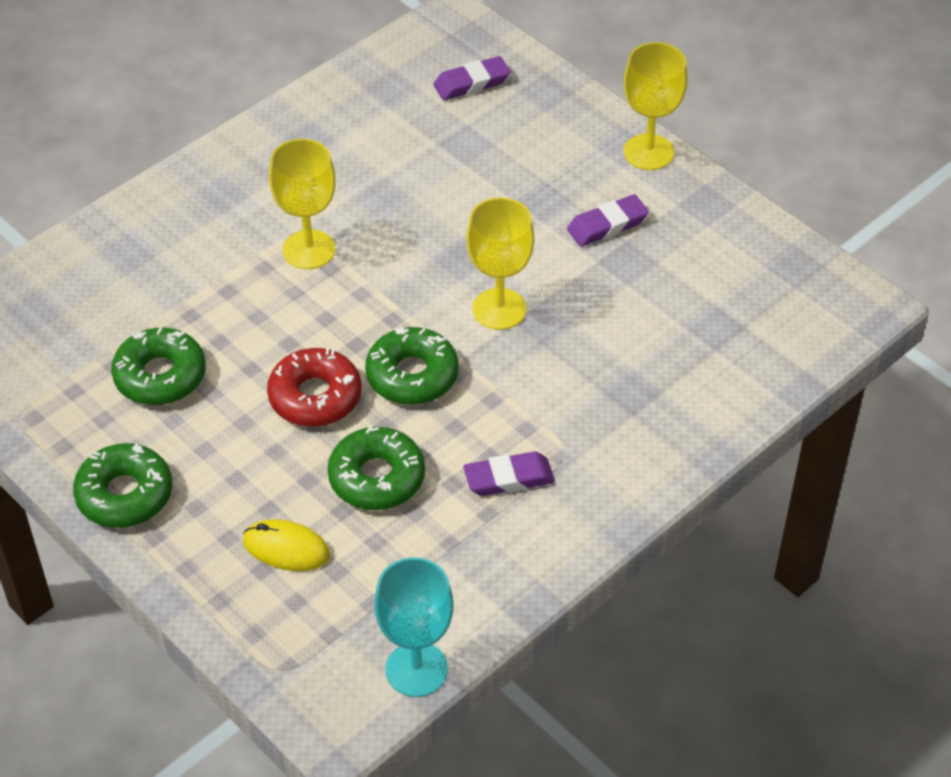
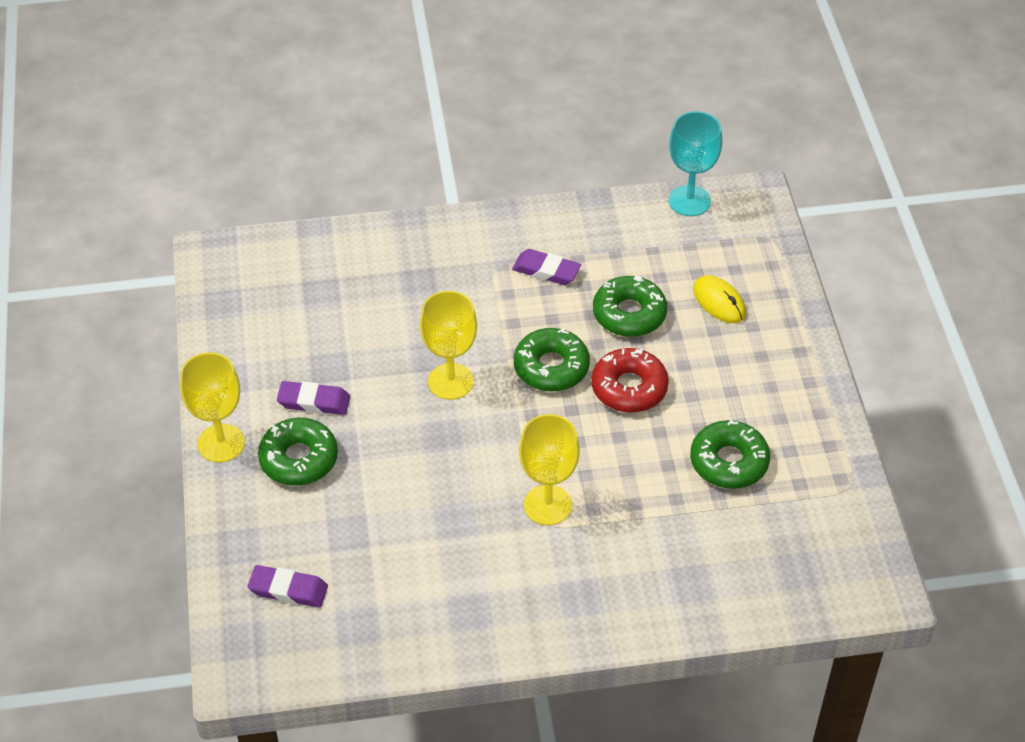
camera: 145 degrees left, 0 degrees up
green donut [73,443,172,528] -> green donut moved to [258,418,338,486]

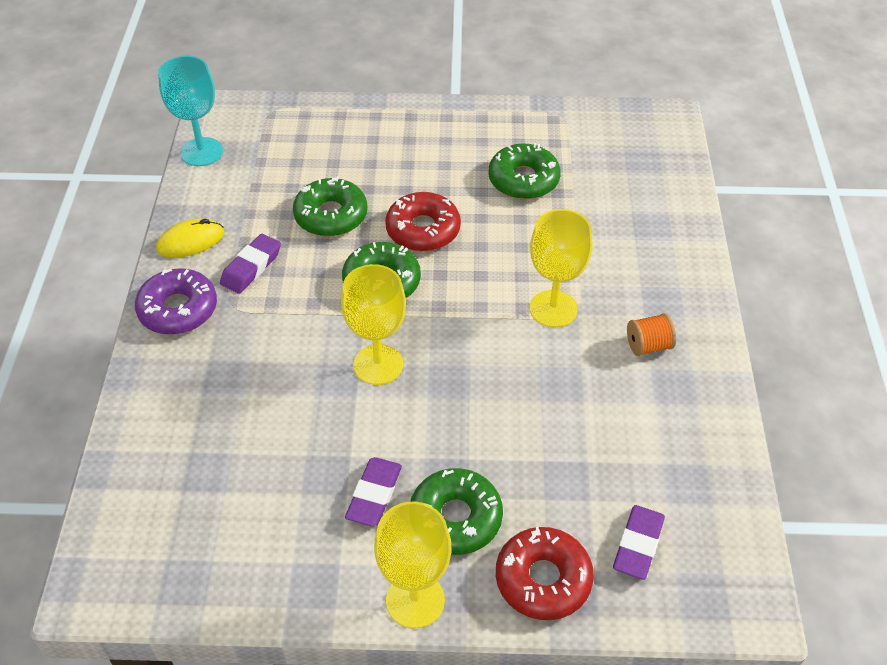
camera: 80 degrees left, 0 degrees up
yellow mouse [693,275,746,323] -> yellow mouse moved to [156,218,224,258]
none -> purple donut [135,268,217,335]
none -> red donut [496,527,594,620]
none -> orange spool [627,313,676,356]

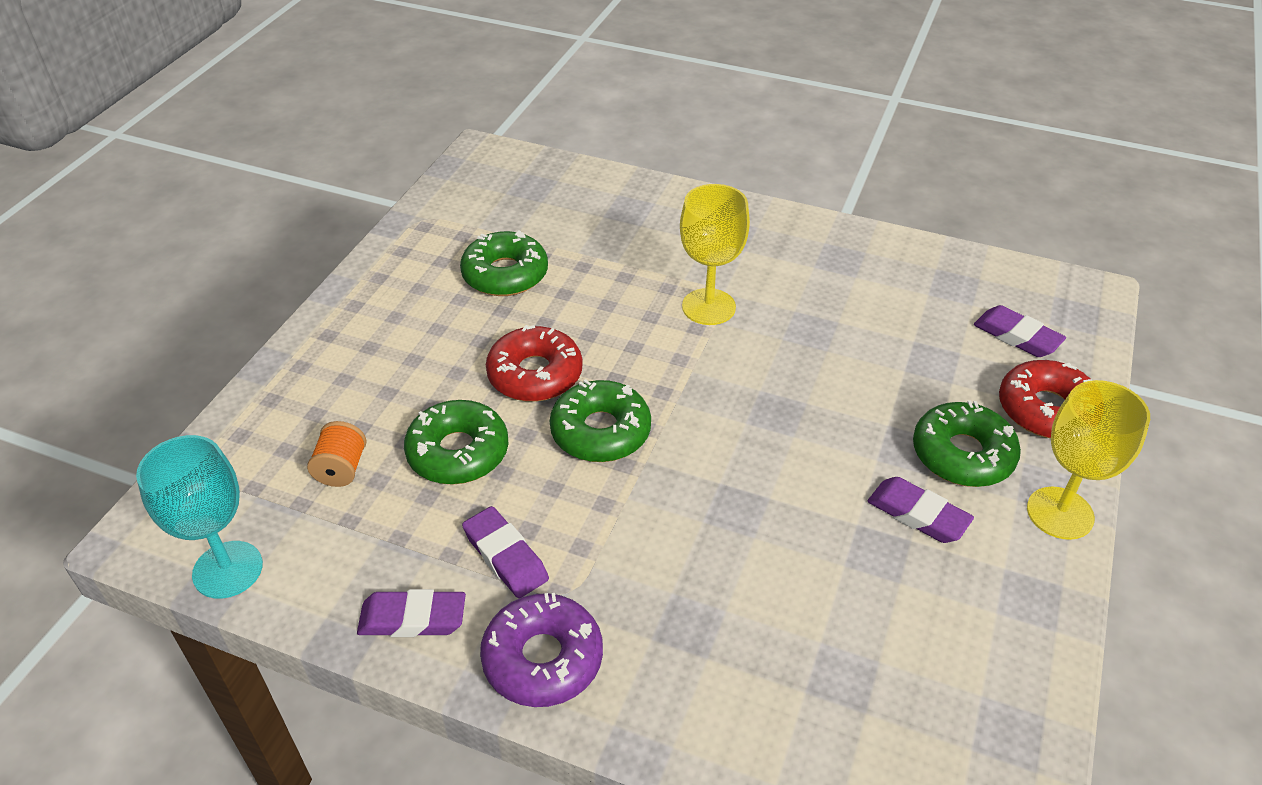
camera: 70 degrees left, 5 degrees down
yellow mouse [156,218,224,258] -> purple eraser [357,589,466,637]
yellow goblet [341,264,406,385] -> none
orange spool [627,313,676,356] -> orange spool moved to [307,421,366,487]

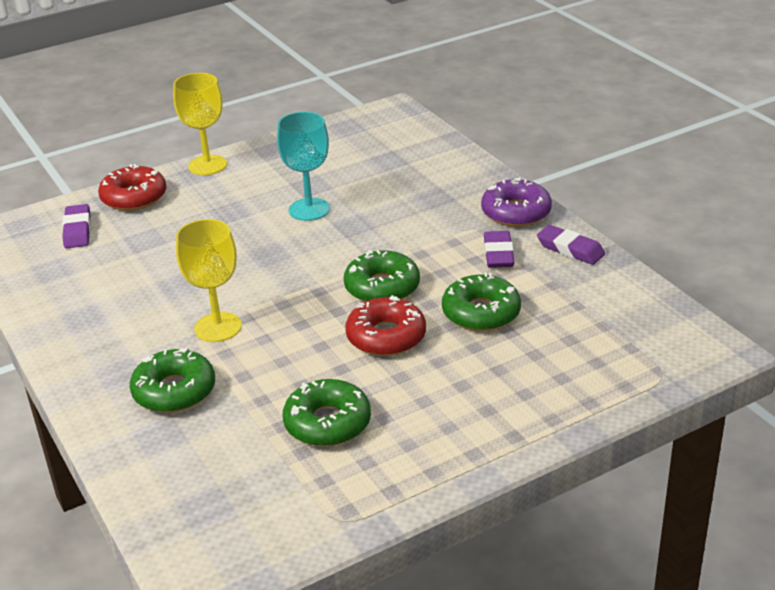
camera: 140 degrees left, 10 degrees down
turquoise goblet [136,435,263,599] -> turquoise goblet moved to [277,112,330,221]
orange spool [307,421,366,487] -> none
purple eraser [868,477,974,543] -> none
green donut [913,400,1021,487] -> green donut moved to [130,347,215,413]

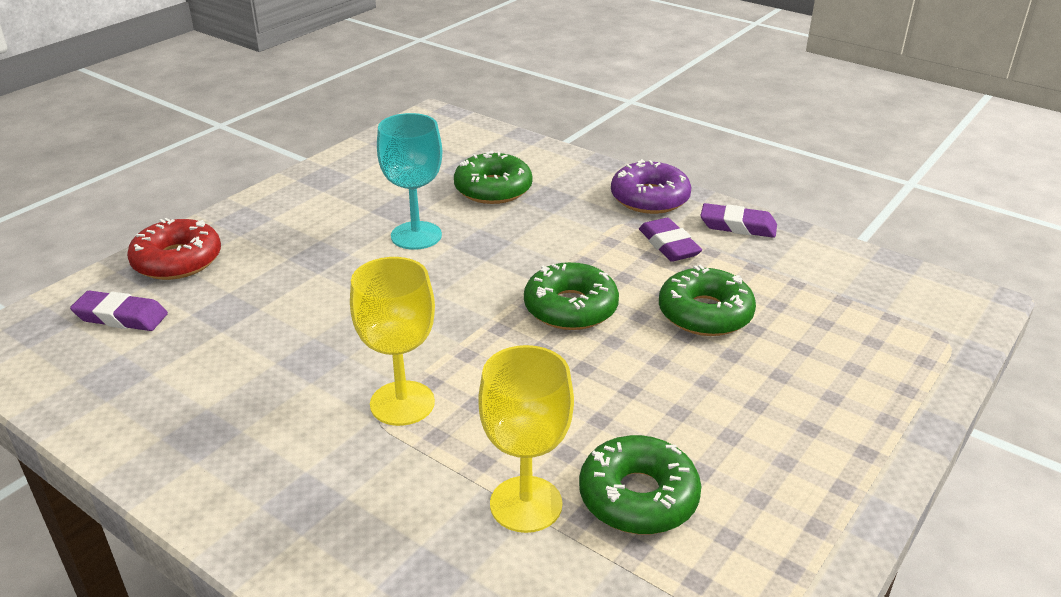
camera: 25 degrees left, 0 degrees up
purple eraser [62,204,91,248] -> purple eraser turned 45 degrees counterclockwise [70,290,168,331]
green donut [130,347,215,413] -> green donut moved to [454,150,532,204]
yellow goblet [173,73,227,175] -> yellow goblet moved to [478,345,574,533]
red donut [345,295,426,356] -> none

